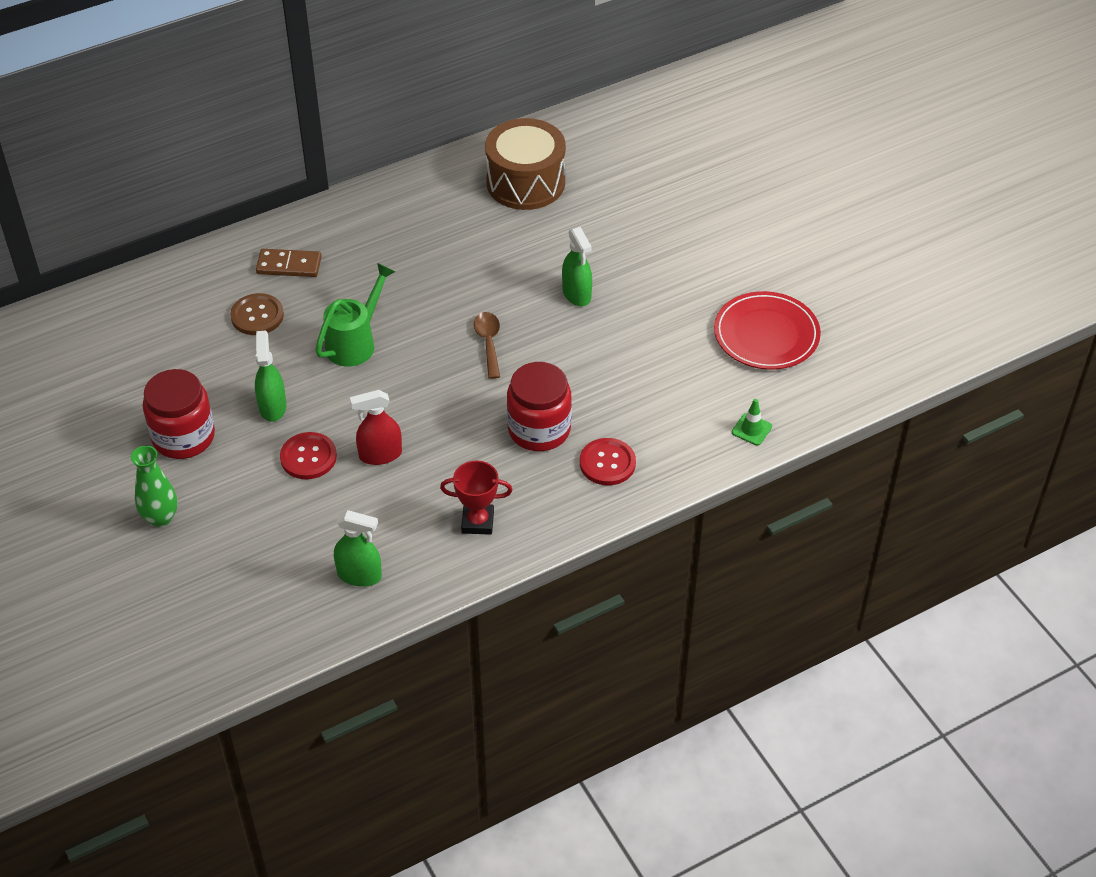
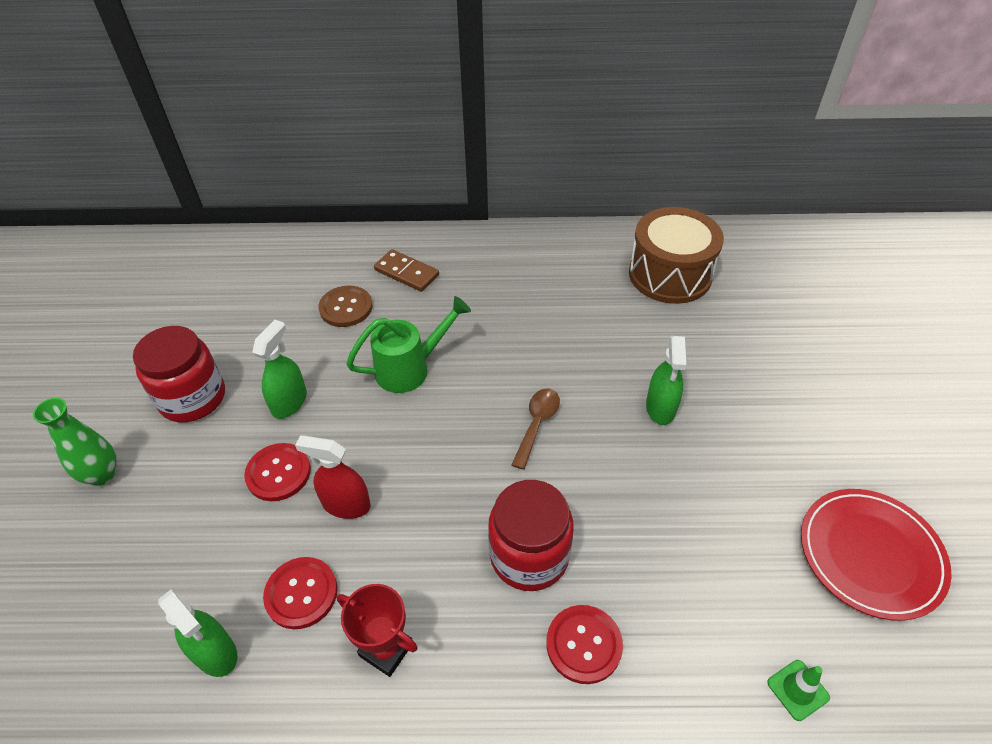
camera: 30 degrees right, 0 degrees up
none -> red button [263,557,338,629]

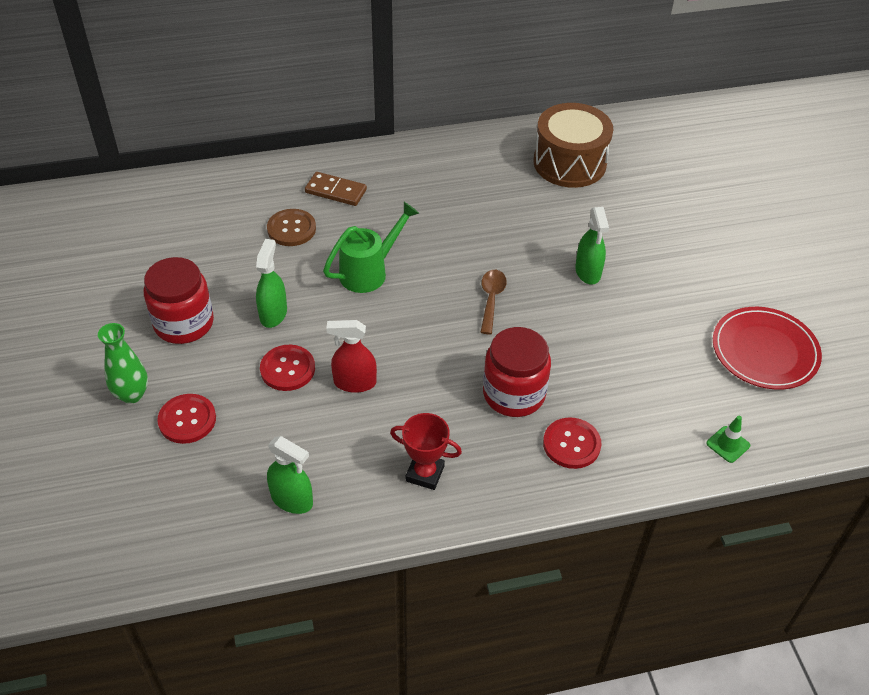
camera: 15 degrees left, 0 degrees up
red button [263,557,338,629] -> red button moved to [157,394,216,444]

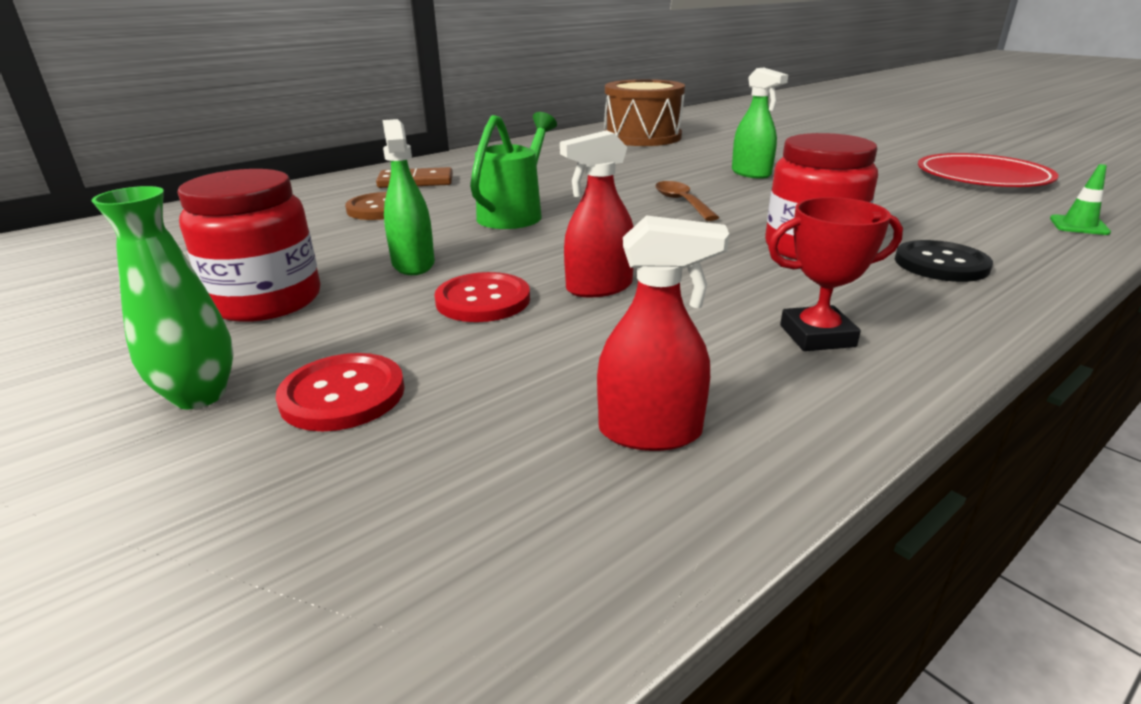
camera: 25 degrees left, 20 degrees down
green spray bottle [267,436,313,514] -> red spray bottle [597,215,729,451]
red button [543,417,601,469] -> black button [895,240,993,282]

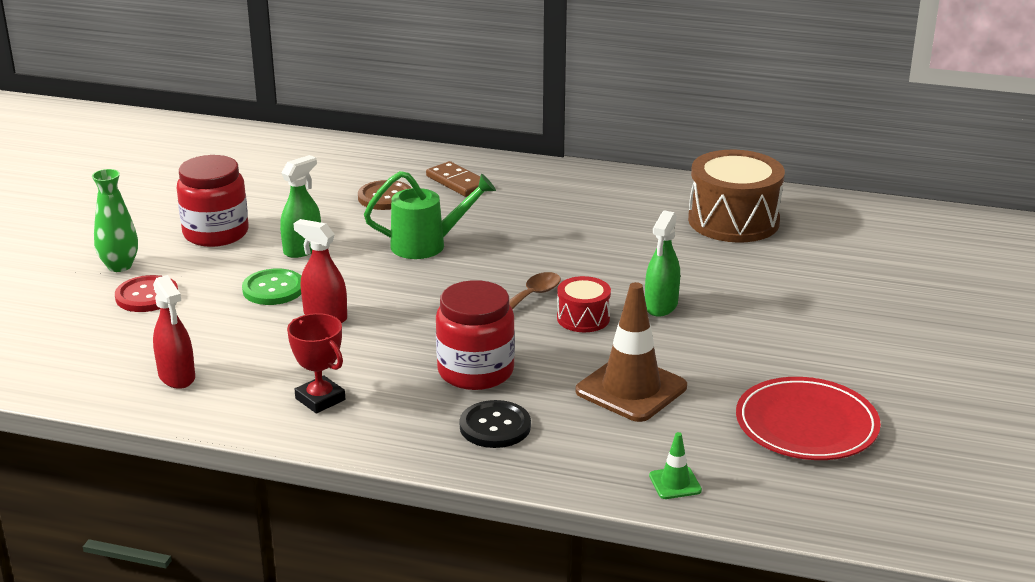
camera: 55 degrees right, 0 degrees up
red button [434,272,530,322] -> green button [242,268,301,305]
none -> red drum [557,276,611,332]
none -> brown traffic cone [575,282,687,422]

